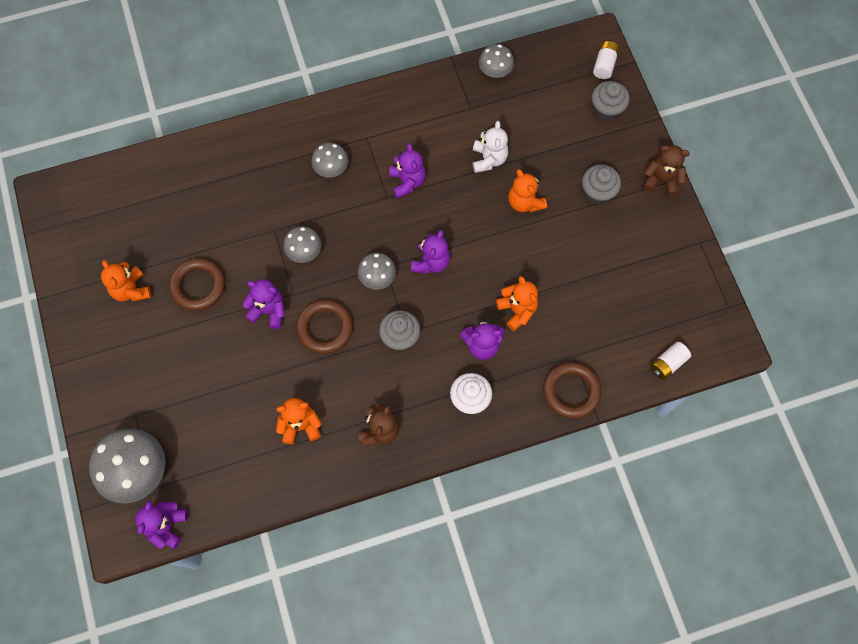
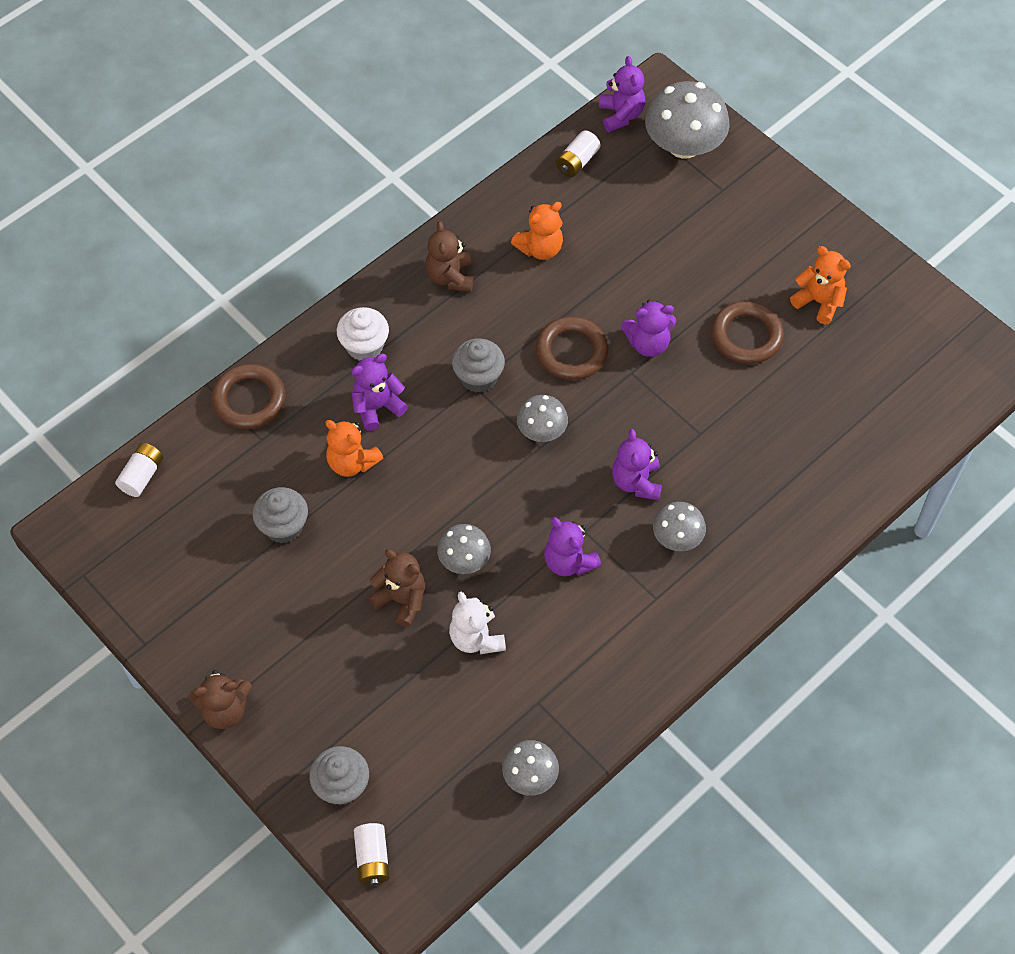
camera: 155 degrees right, 10 degrees down
grey mushroom [283,226,321,263] -> grey mushroom moved to [437,524,491,574]
purple teddy bear [411,230,450,274] -> purple teddy bear moved to [612,429,662,500]
orange teddy bear [508,169,547,212] -> brown teddy bear [368,549,425,627]
grey cupcake [582,164,621,204] -> grey cupcake moved to [253,487,308,543]
none -> white battery [556,130,601,177]

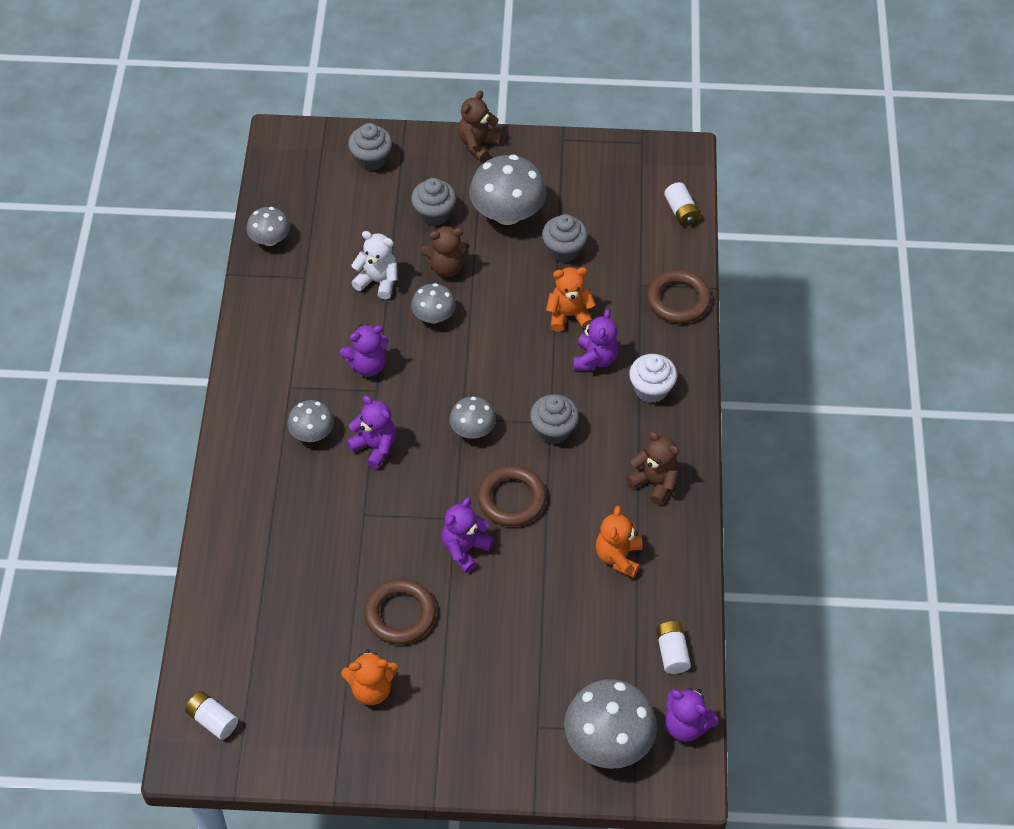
camera: 135 degrees right, 5 degrees down
white battery [354,823,390,886] -> white battery moved to [185,691,238,740]
purple teddy bear [544,517,601,576] -> purple teddy bear turned 150 degrees clockwise [340,324,389,376]
none -> grey cupcake [411,178,456,226]
none -> grey mushroom [469,155,546,225]

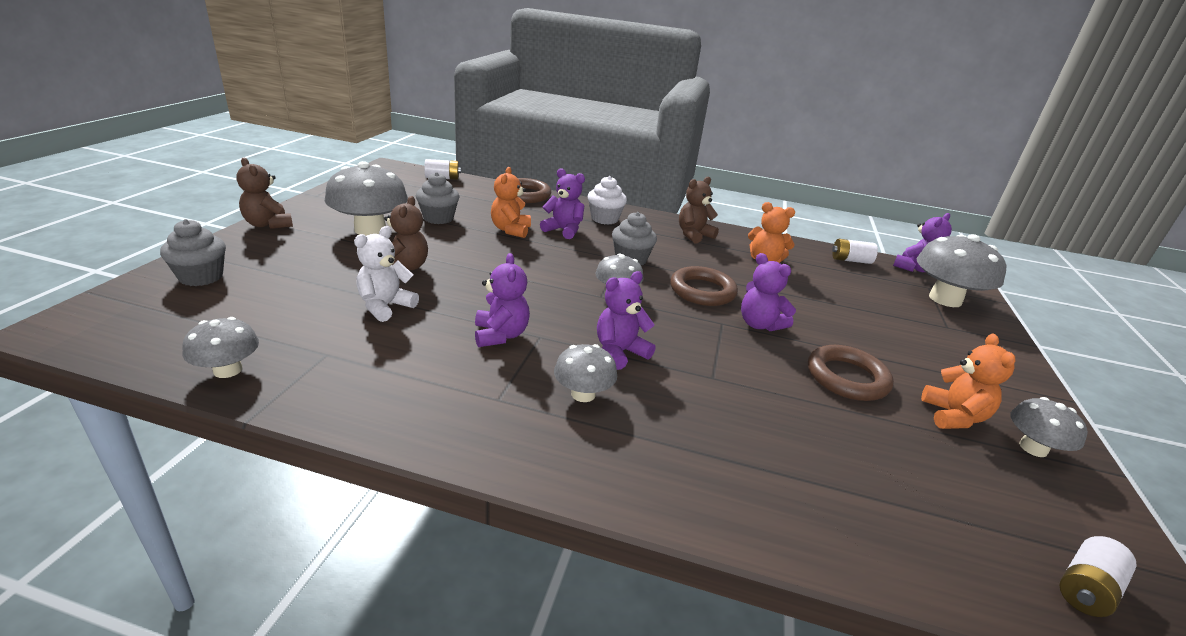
camera: 80 degrees left, 25 degrees down
grey cupcake [411,178,456,226] -> none
grey mushroom [411,283,456,323] -> grey mushroom moved to [1010,397,1088,457]

